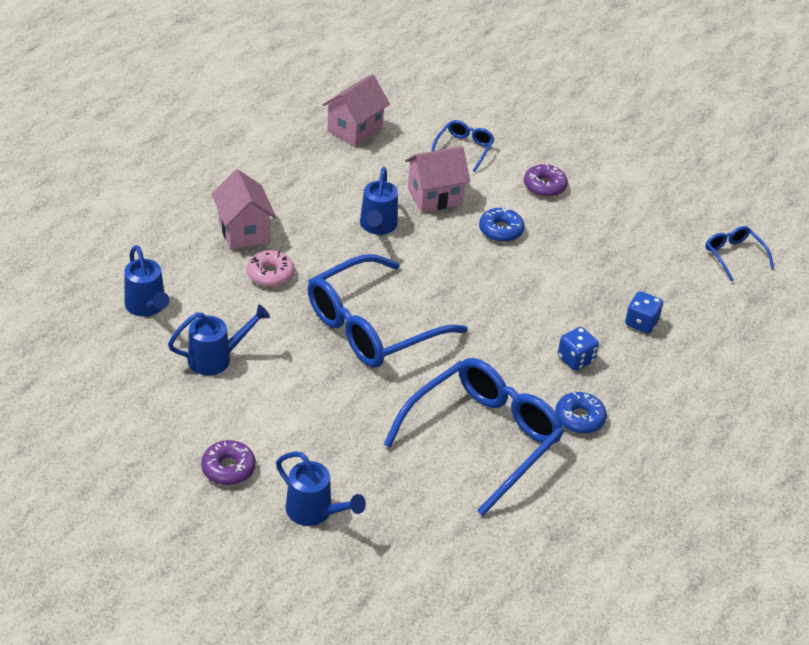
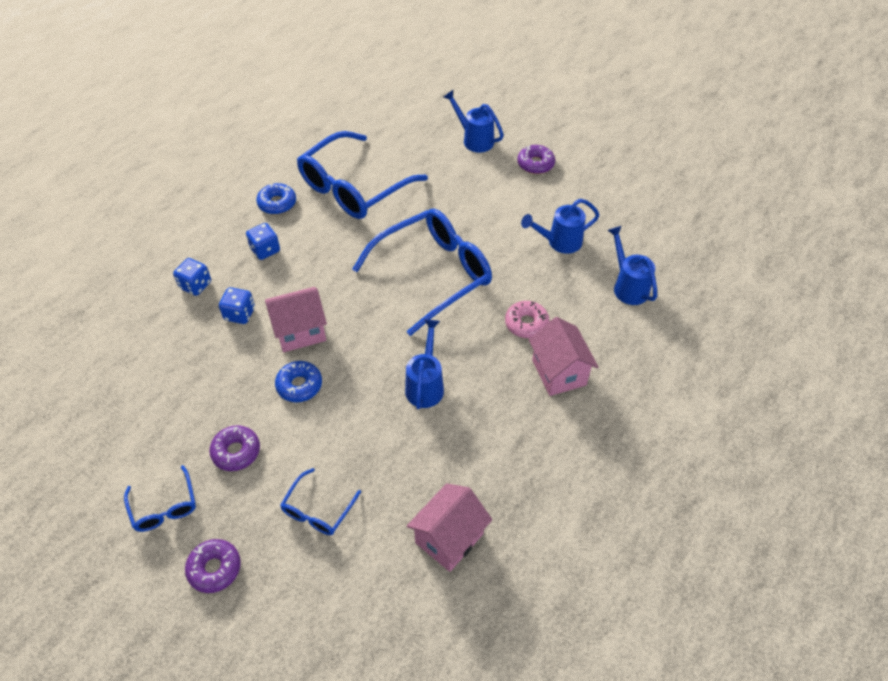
camera: 175 degrees left, 10 degrees up
pink house [405,146,470,212] -> pink house moved to [265,287,327,352]
blue glasses [705,226,774,282] -> blue glasses moved to [124,465,196,532]
none -> purple donut [185,539,241,593]
none -> blue dice [219,287,255,324]

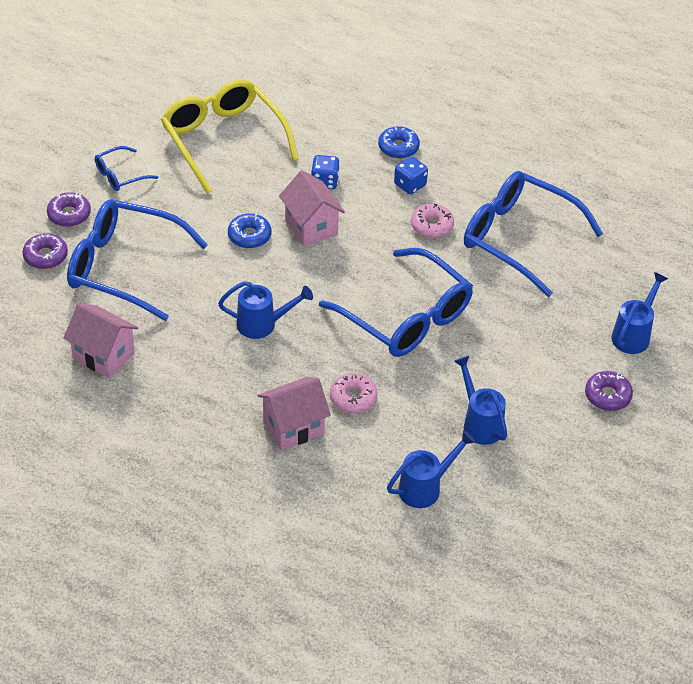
camera: 80 degrees right, 5 degrees down
blue dice [173,258,211,296] -> none
purple donut [209,425,260,471] -> purple donut moved to [23,233,68,269]
blue donut [256,183,296,214] -> blue donut moved to [378,126,420,159]
blue glasses [280,468,361,535] -> blue glasses [67,199,208,321], size x2.15
none -> yellow glasses [161,79,299,194]
none -> pink donut [411,204,454,238]

